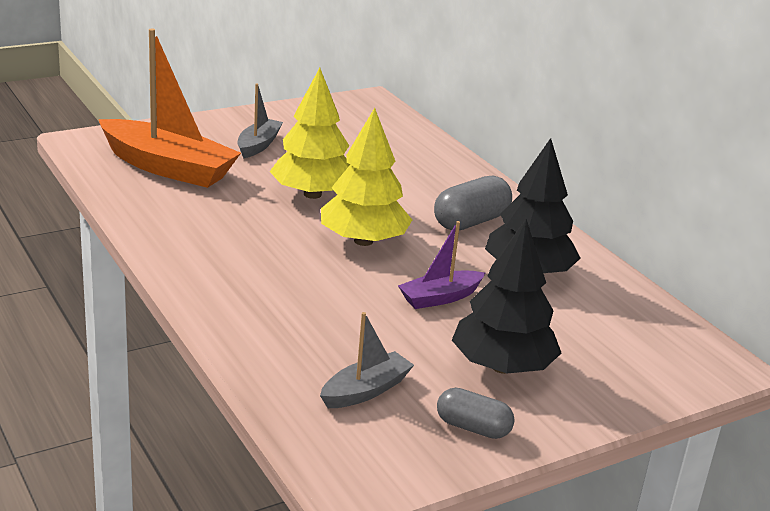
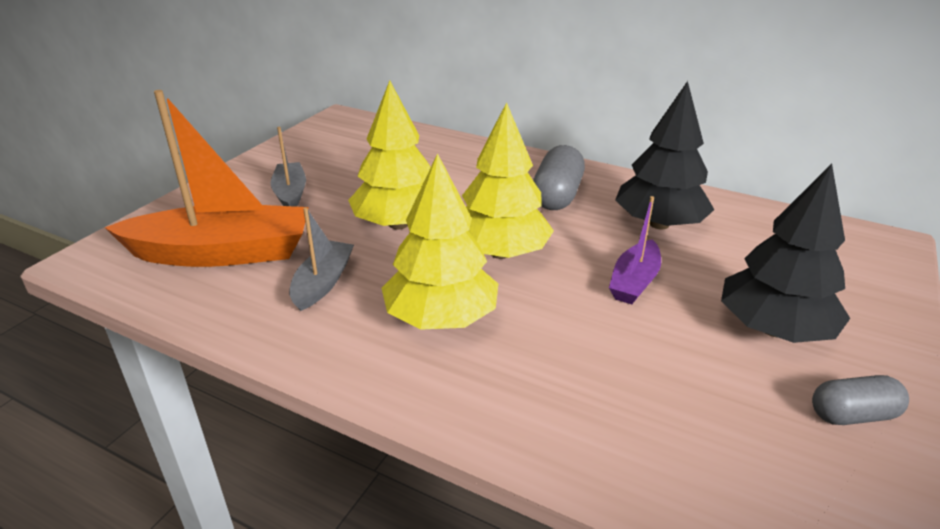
camera: 30 degrees left, 5 degrees up
grey boat [320,312,414,408] -> grey boat moved to [289,208,354,311]
none -> yellow tree [382,153,498,330]

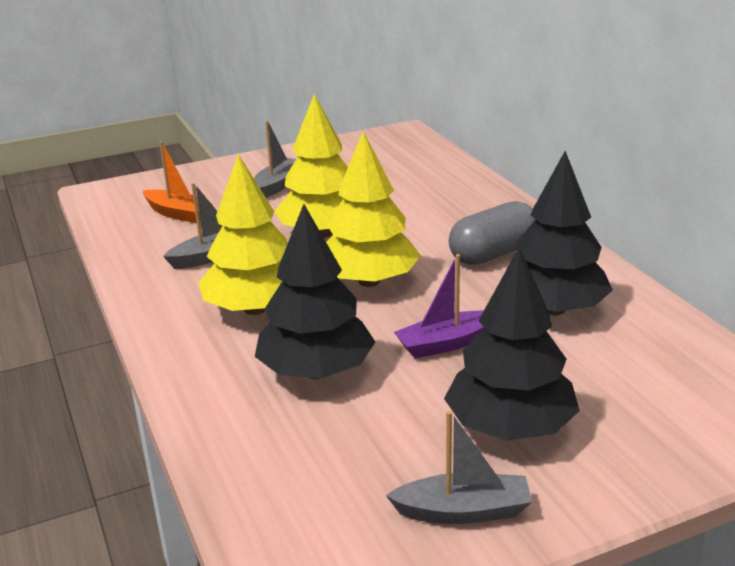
camera: 40 degrees right, 5 degrees down
orange boat [104,90,309,267] -> orange boat [143,141,213,223], size x0.52
grey capsule [812,375,909,425] -> grey boat [386,411,532,524]
none -> black tree [255,204,375,379]

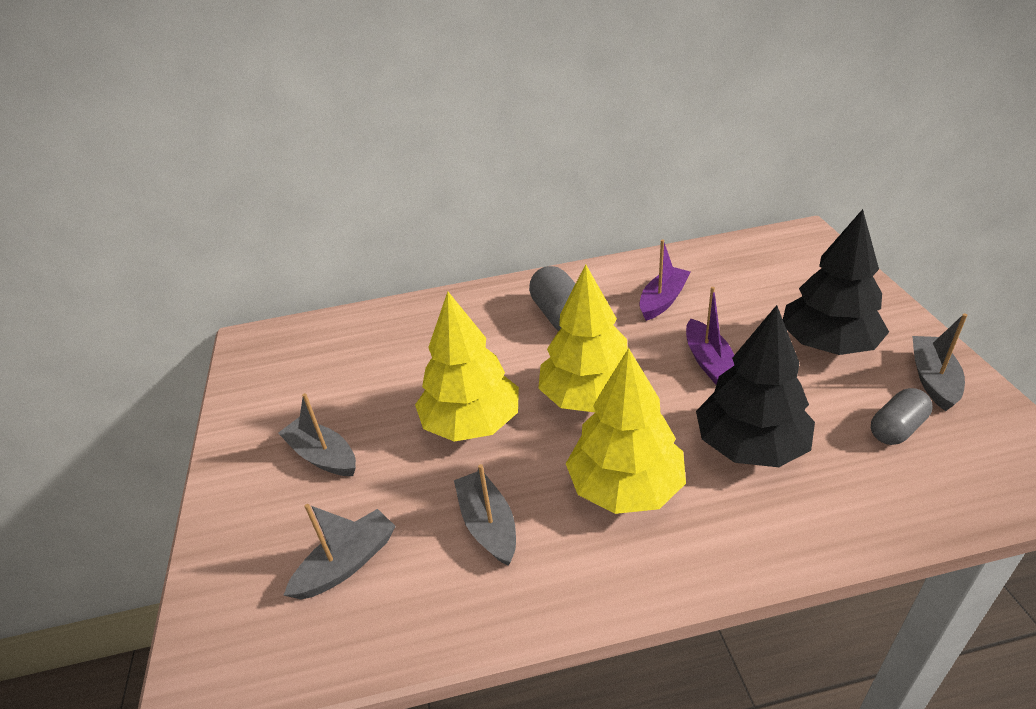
camera: 75 degrees left, 10 degrees up
orange boat [143,141,213,223] -> grey boat [284,504,396,599]
black tree [506,151,613,315] -> purple boat [640,240,691,321]
none -> grey capsule [871,388,933,445]

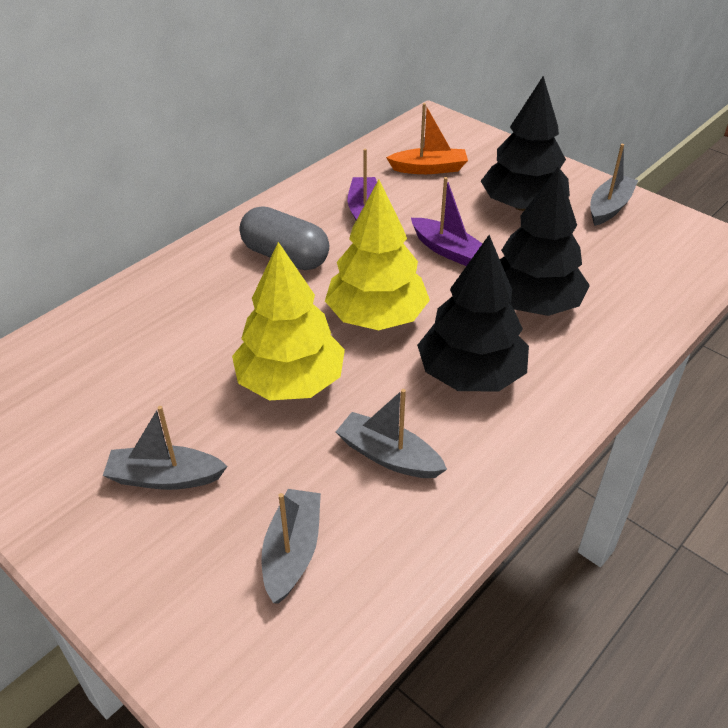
camera: 40 degrees left, 5 degrees up
yellow tree [566,348,686,514] -> black tree [417,235,529,392]
grey capsule [871,388,933,445] -> none
grey boat [912,314,967,411] -> grey boat turned 60 degrees clockwise [590,144,638,226]
none -> orange boat [386,103,468,174]

